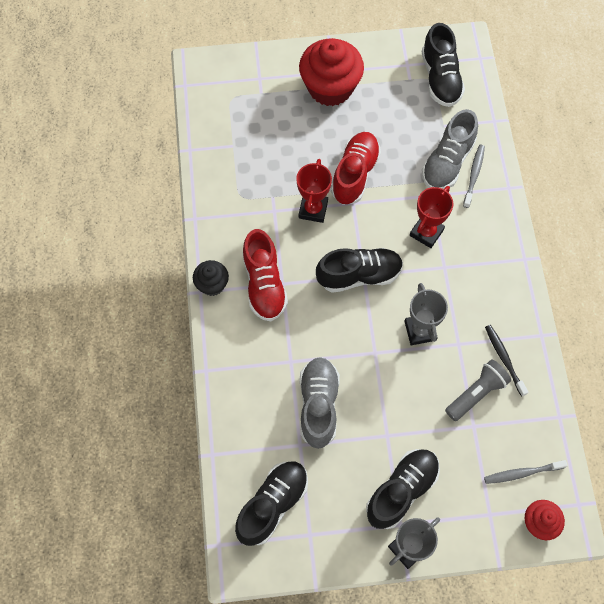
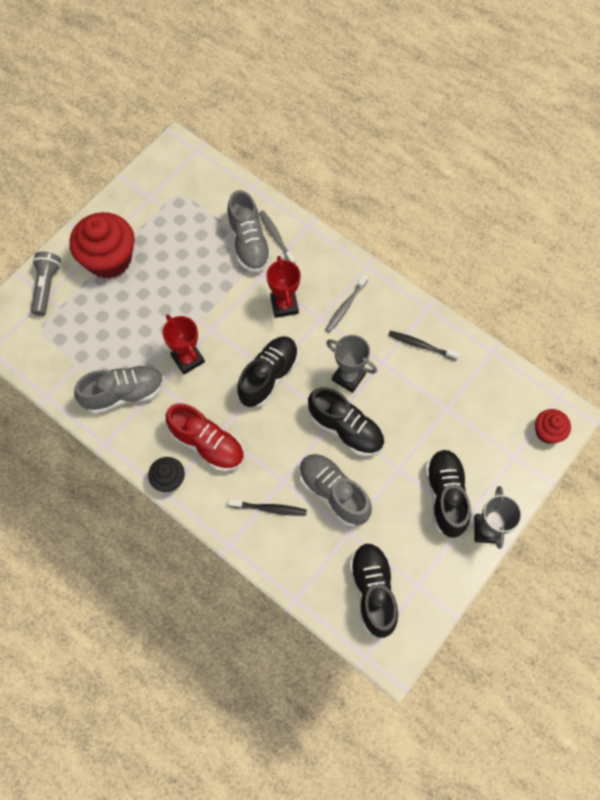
camera: 45 degrees left, 0 degrees up
red shoe [331,132,381,205] -> none
black shoe [422,23,465,107] -> black shoe moved to [308,387,384,456]
grey flashlight [445,360,511,421] -> grey flashlight moved to [31,252,61,316]
grey toothbrush [484,460,568,484] -> grey toothbrush moved to [325,274,368,333]
none -> grey shoe [74,365,164,414]
none -> black toothbrush [228,499,307,516]

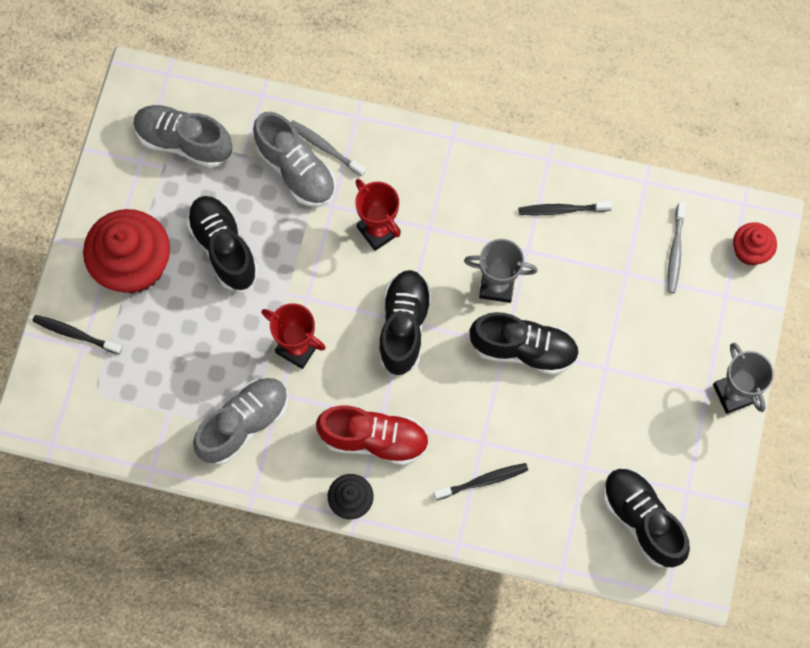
camera: 25 degrees left, 5 degrees up
grey flashlight [31,252,61,316] -> black toothbrush [32,315,122,354]
grey shoe [299,454,372,526] -> grey shoe moved to [133,105,232,168]
grey toothbrush [325,274,368,333] -> grey toothbrush moved to [667,202,686,293]
black shoe [425,450,471,538] -> black shoe moved to [186,196,258,290]

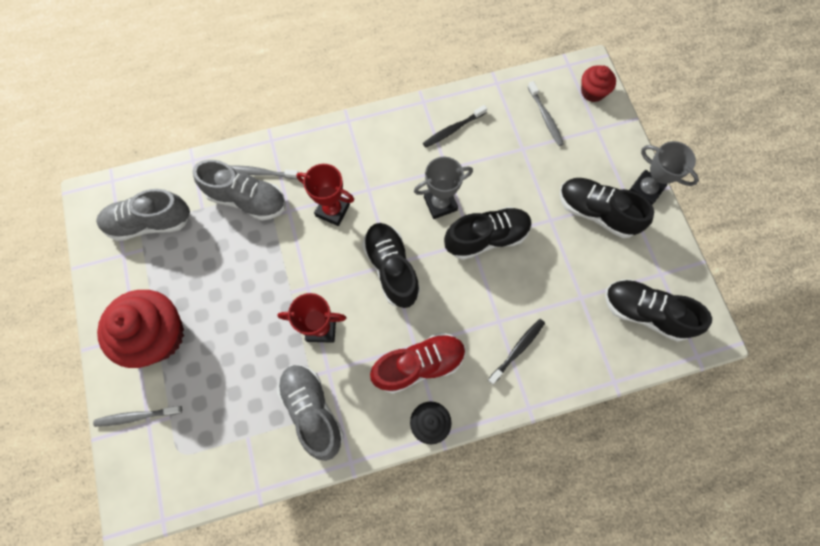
camera: 30 degrees left, 0 degrees up
black toothbrush [32,315,122,354] -> grey toothbrush [93,406,182,427]
black shoe [186,196,258,290] -> black shoe moved to [560,178,654,238]
grey shoe [193,377,288,464] -> grey shoe turned 45 degrees counterclockwise [277,365,344,461]

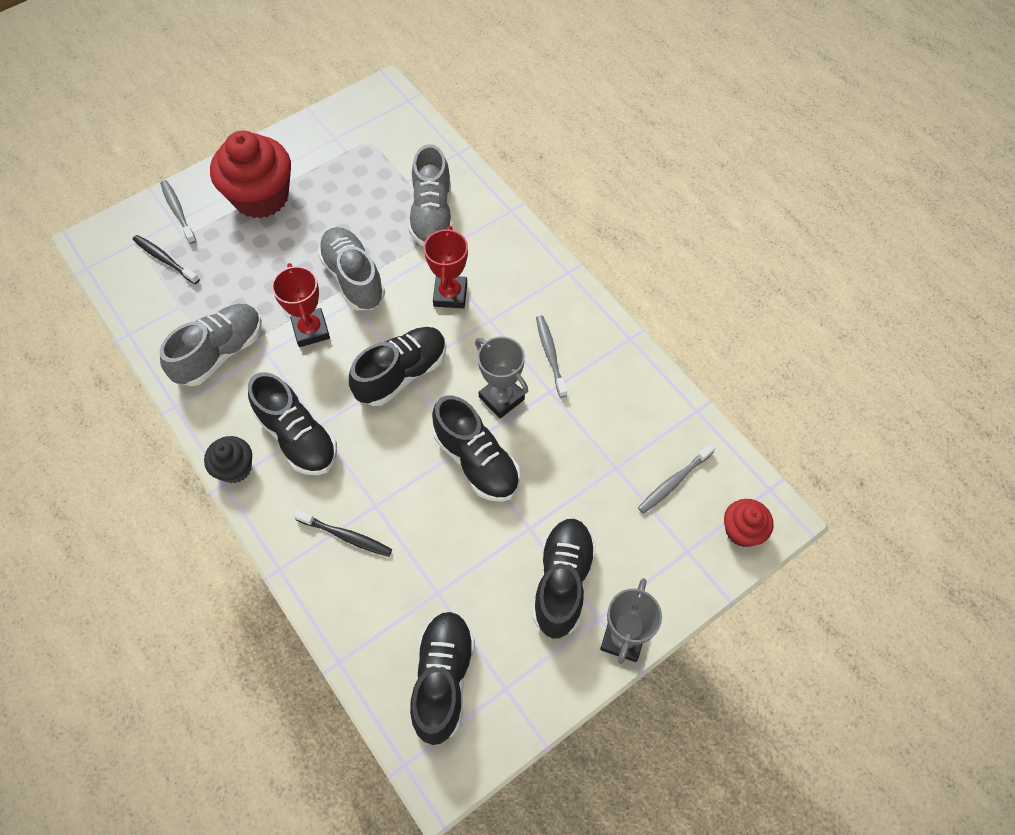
camera: 70 degrees right, 10 degrees down
grey shoe [96,189,190,241] -> grey shoe moved to [317,227,385,311]
grey toothbrush [231,165,299,179] -> grey toothbrush moved to [536,315,567,397]
red shoe [370,332,465,394] -> black shoe [248,372,337,475]
black toothbrush [423,105,487,148] -> black toothbrush moved to [133,235,200,284]

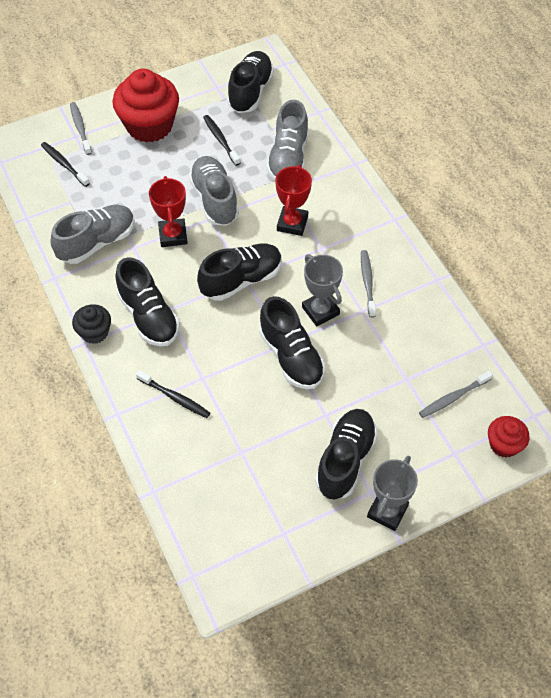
camera: 10 degrees right, 5 degrees down
black shoe [410,611,475,745] -> black shoe moved to [227,51,274,113]
none -> black toothbrush [203,115,240,166]

